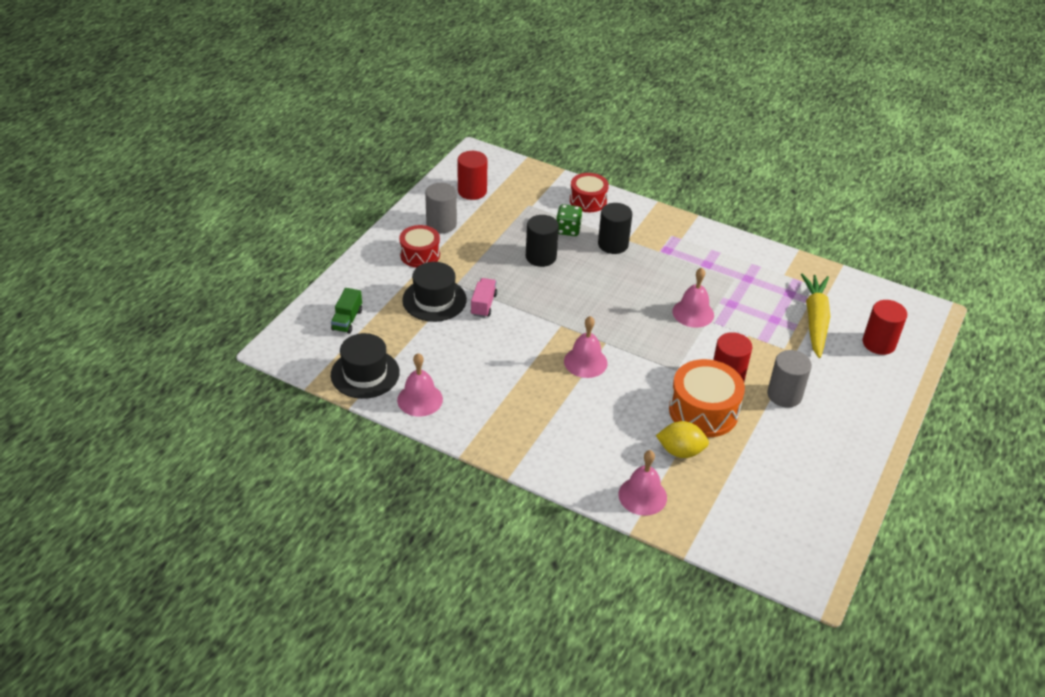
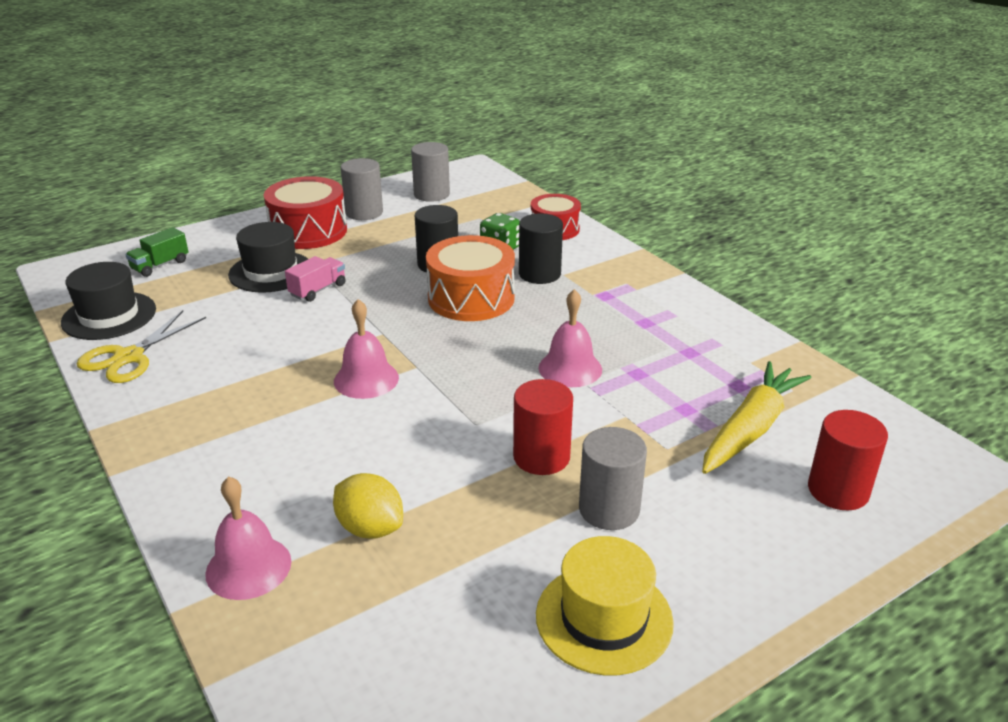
camera: 30 degrees right, 10 degrees down
pink bell [397,353,443,417] -> yellow scissors [77,310,206,383]
red drum [399,225,440,268] -> red drum [264,176,347,249], size x1.53
red cylinder [457,151,487,200] -> grey cylinder [411,142,450,202]
orange drum [669,359,745,437] -> orange drum moved to [426,235,515,321]
none -> yellow hat [536,536,674,676]

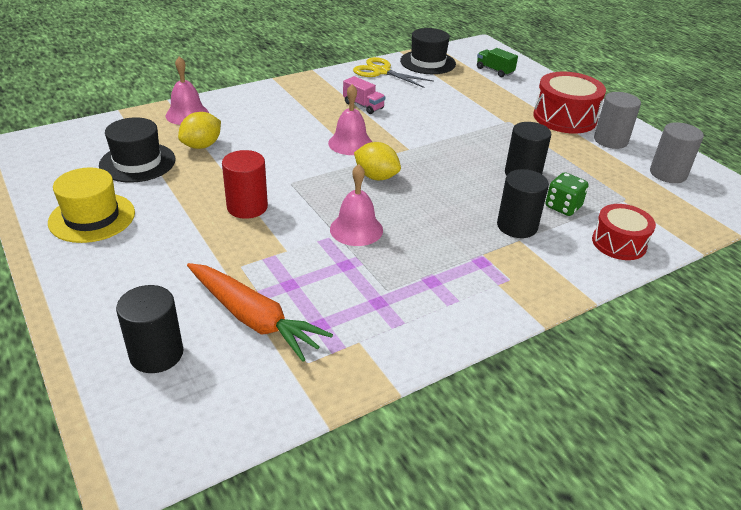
camera: 90 degrees right, 5 degrees up
black hat [228,222,308,293] -> black hat moved to [99,117,175,183]
pink truck [285,256,346,302] -> pink truck moved to [343,76,385,114]
orange drum [426,235,515,321] -> none
grey cylinder [579,427,647,530] -> none
yellow carrot [702,361,812,474] -> orange carrot [187,263,333,362]
red cylinder [808,410,888,510] -> black cylinder [116,285,183,373]
none -> yellow lemon [354,142,401,180]

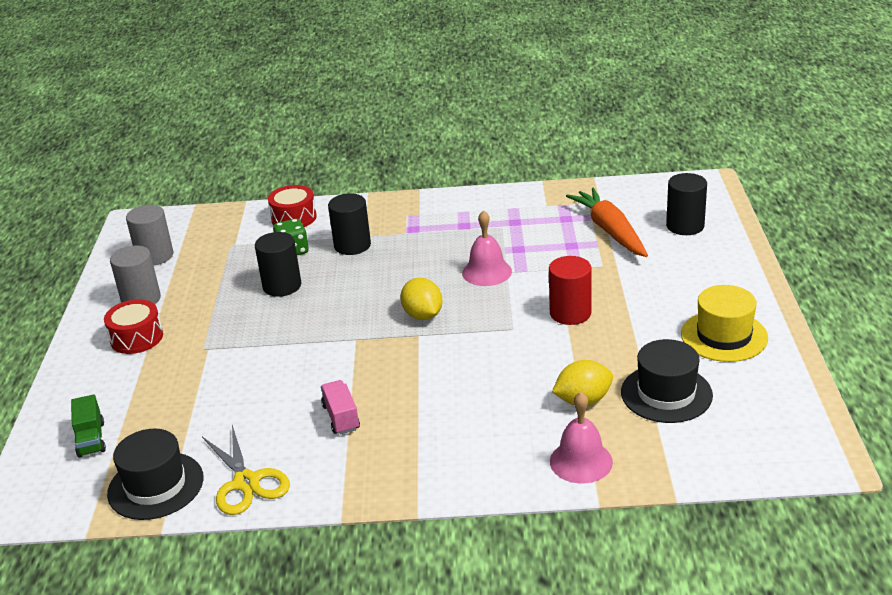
camera: 145 degrees left, 5 degrees down
pink bell [328,84,372,155] -> none
red drum [533,72,606,134] -> red drum [104,299,163,354], size x0.65

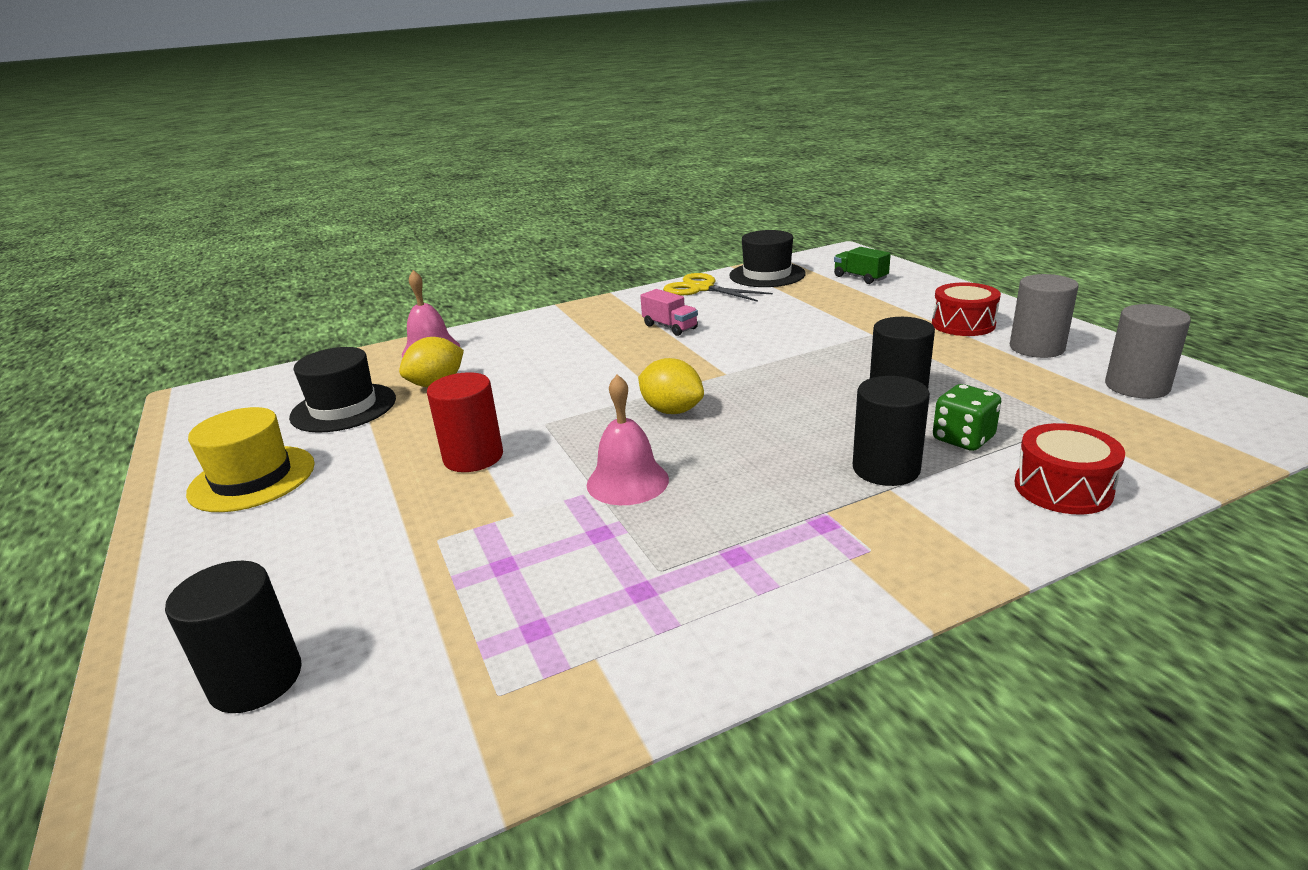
camera: 155 degrees right, 5 degrees down
orange carrot [566,188,648,257] -> none

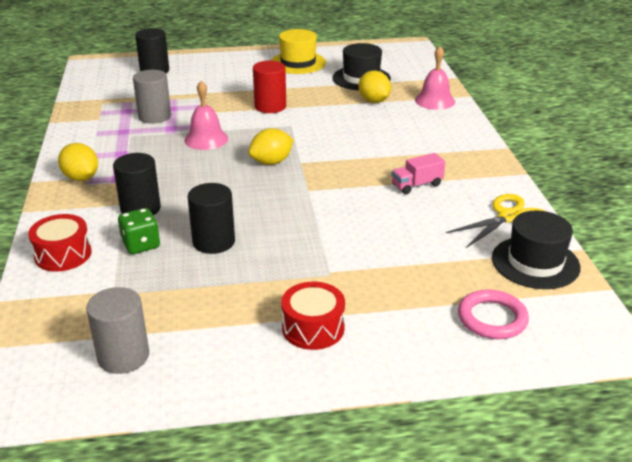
camera: 105 degrees right, 5 degrees up
green truck [834,247,891,284] -> pink ring [458,289,529,339]
grey cylinder [1010,274,1079,358] -> grey cylinder moved to [133,70,171,124]
none -> yellow lemon [58,143,98,181]

